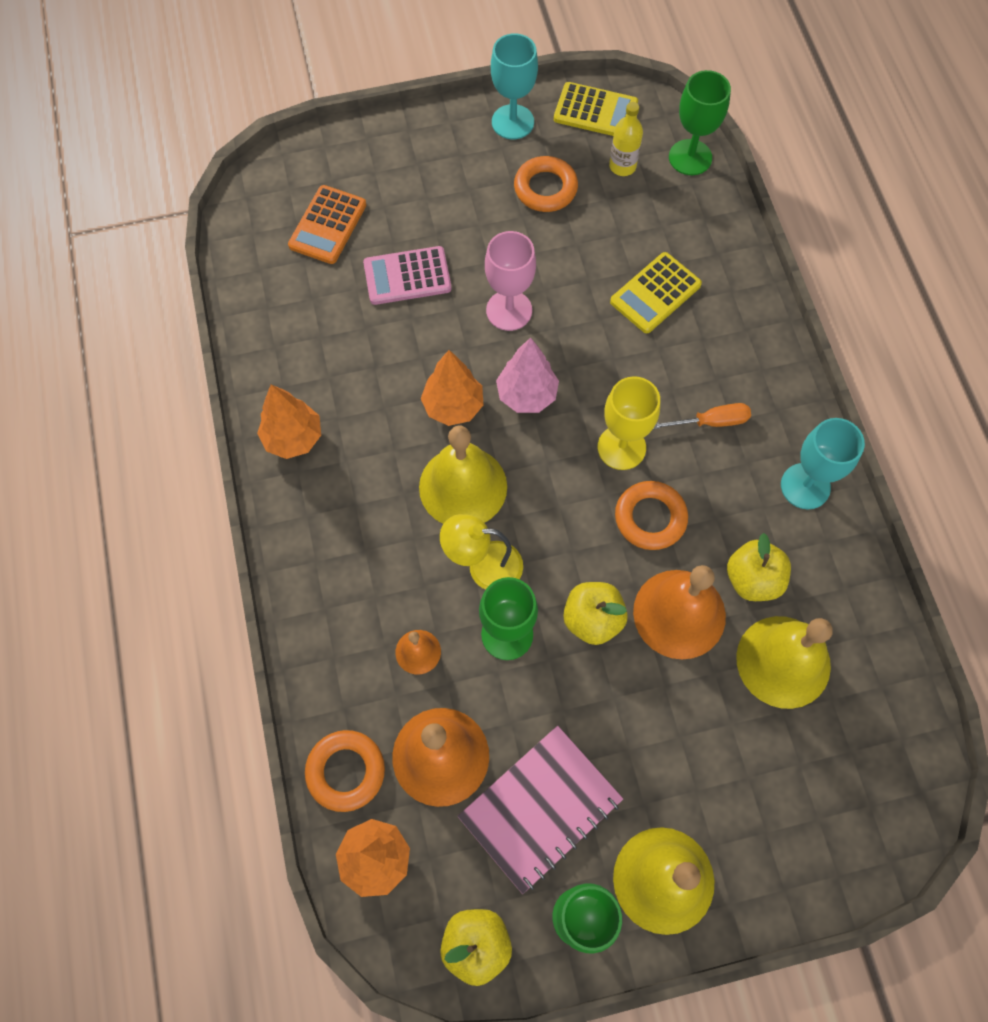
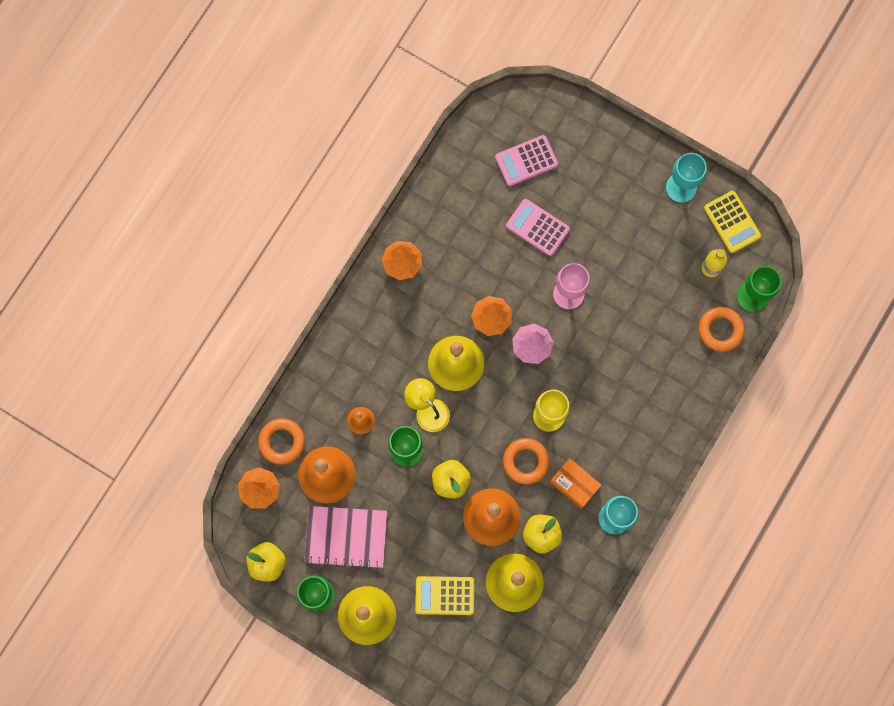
camera: 45 degrees right, 10 degrees up
orange calculator [288,185,366,264] -> pink calculator [495,135,558,186]
orange ring [514,156,578,212] -> orange ring moved to [699,307,744,352]
yellow calculator [610,252,702,333] -> yellow calculator moved to [415,576,474,615]
orange screwdriver [653,403,751,429] -> none
none -> orange box [550,458,601,509]

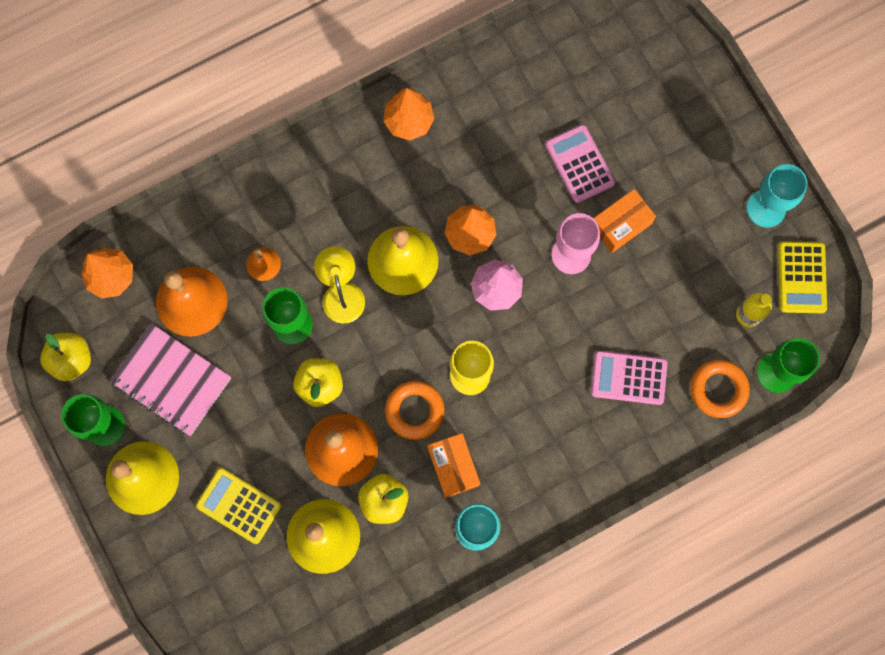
camera: 30 degrees right, 0 degrees up
orange ring [258,418,305,465] -> none
pink calculator [495,135,558,186] -> pink calculator moved to [591,351,668,405]
none -> orange box [593,189,656,253]

